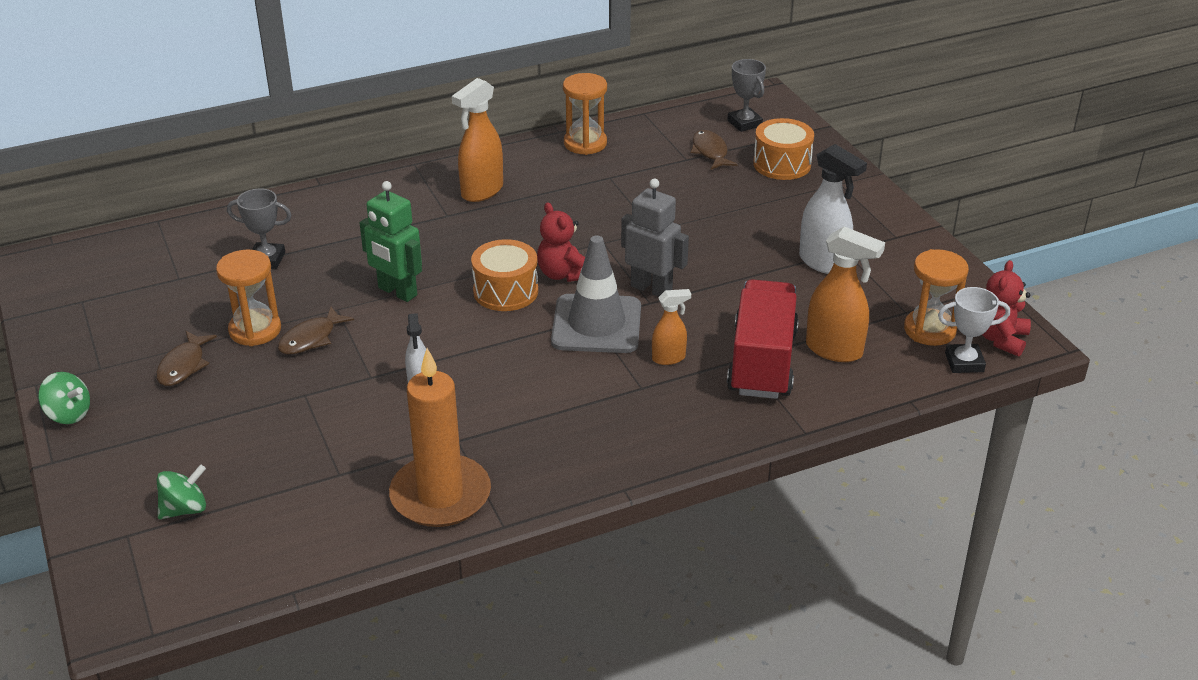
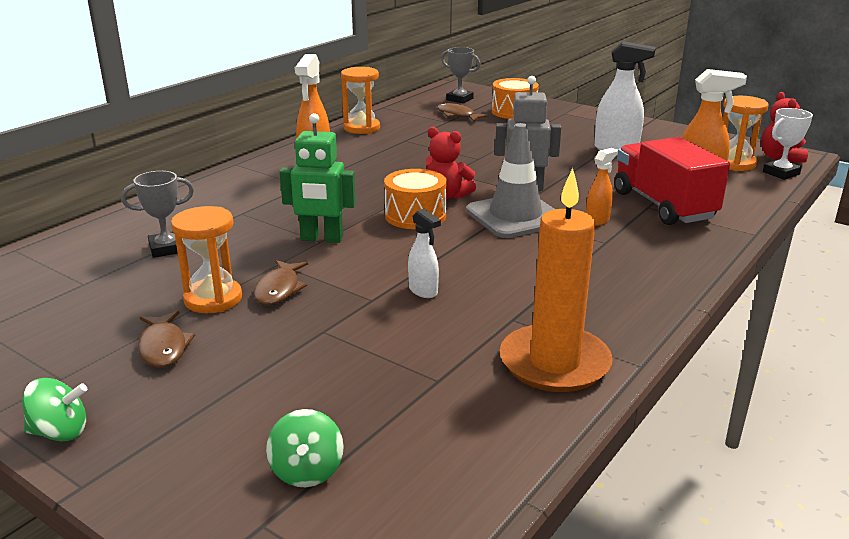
camera: 30 degrees left, 10 degrees down
green spinning top [157,464,206,519] -> green spinning top turned 150 degrees clockwise [266,409,344,487]

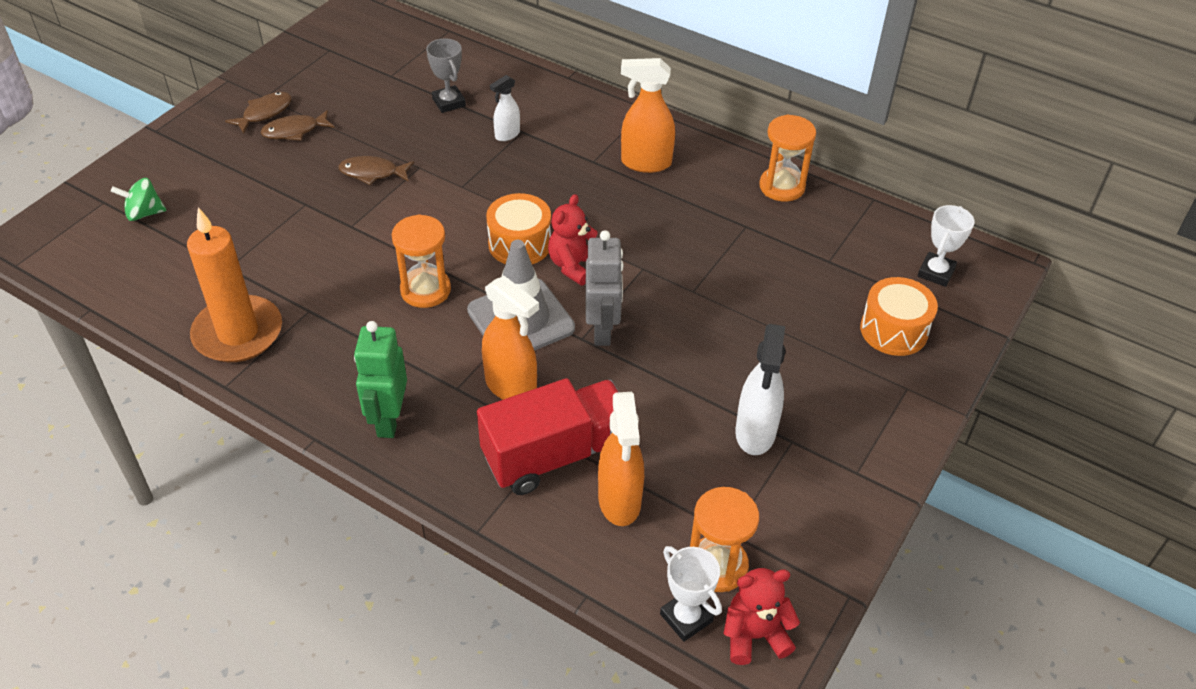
camera: 85 degrees right, 20 degrees up
green spinning top [22,378,87,441] -> none
orange hourglass [171,206,242,313] -> orange hourglass moved to [391,214,451,308]
green robot [280,113,356,243] -> green robot moved to [354,321,407,438]
white spray bottle [408,209,441,298] -> white spray bottle moved to [490,75,520,141]
brown fish [437,103,488,122] -> brown fish moved to [225,92,292,134]
grey trophy [441,47,481,103] -> white trophy [917,205,975,287]
orange spray bottle [586,148,618,226] -> orange spray bottle [482,276,539,400], size x1.73

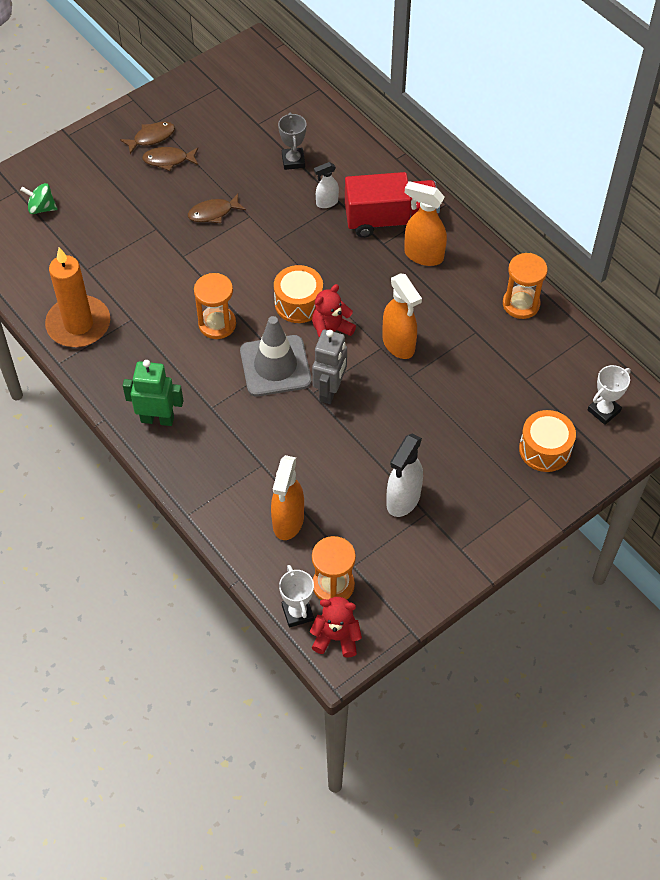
camera: 20 degrees right, 10 degrees up
brown fish [338,156,414,185] -> brown fish turned 45 degrees counterclockwise [188,194,246,223]
green robot [354,321,407,438] -> green robot turned 75 degrees clockwise [123,360,183,426]
red truck [477,378,619,495] -> red truck moved to [345,172,440,238]
orange spray bottle [482,276,539,400] -> orange spray bottle moved to [382,274,422,359]

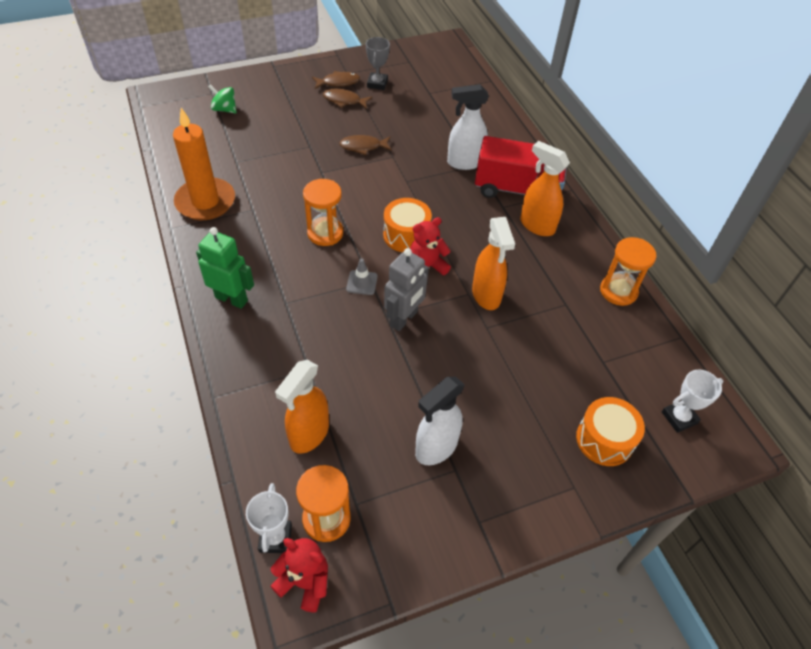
camera: 15 degrees right, 5 degrees down
grey traffic cone [240,316,312,396] -> grey traffic cone [346,259,378,295], size x0.45
grey trophy [278,112,306,170] -> grey trophy moved to [366,37,390,90]
white spray bottle [314,162,339,208] -> white spray bottle [447,84,489,170], size x1.73

